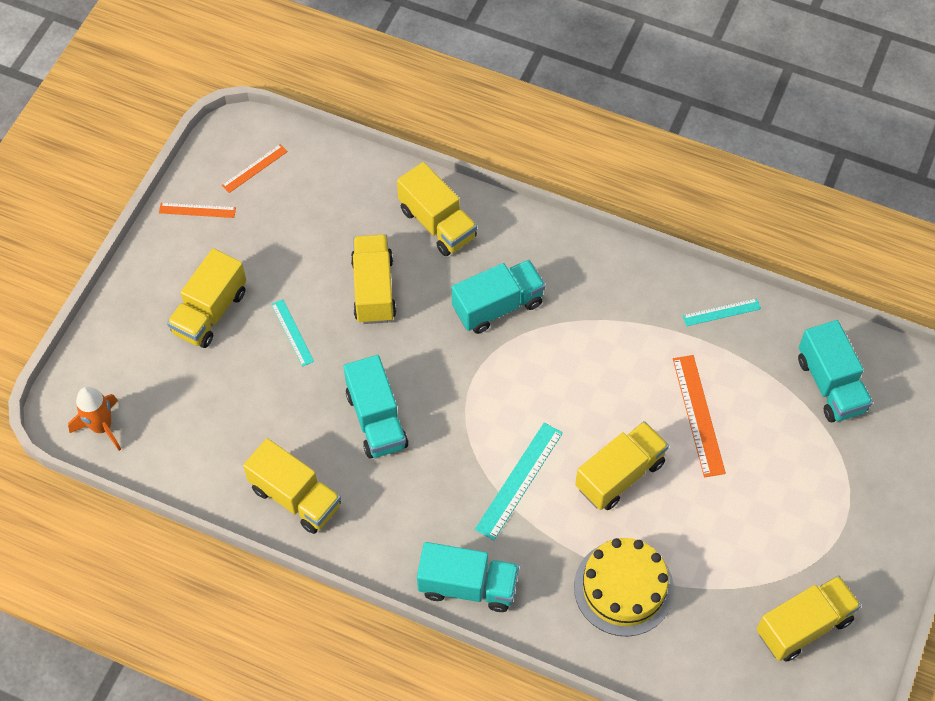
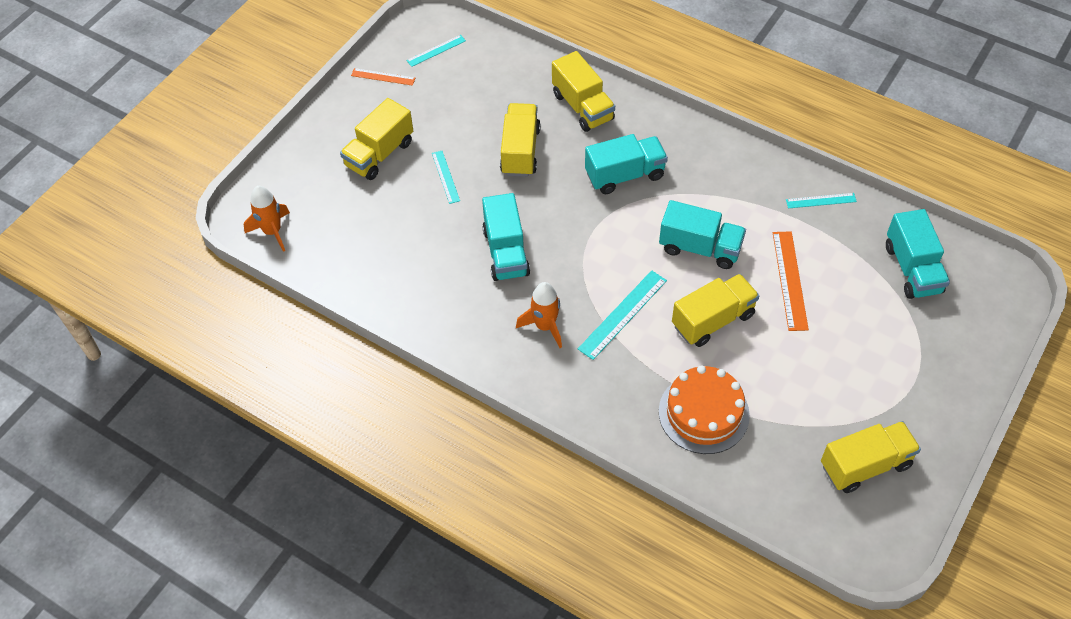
camera: 10 degrees right, 5 degrees down
orange ruler [221,144,288,193] -> turquoise ruler [406,35,466,67]
yellow truck [243,438,341,534] -> none
turquoise truck [417,542,519,612] -> turquoise truck moved to [659,200,746,269]
yellow cake [574,538,674,636] -> orange cake [659,365,750,454]
none -> orange rocket [516,282,562,348]

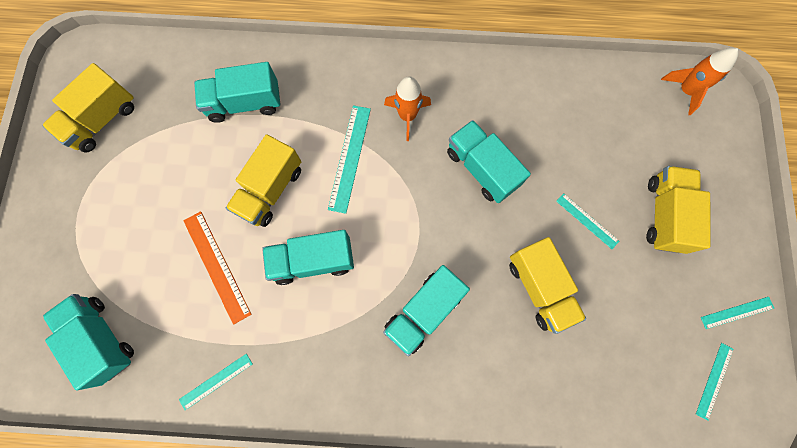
camera: 150 degrees right, 20 degrees up
orange ruler [351,68,415,86] -> turquoise ruler [701,297,774,329]
yellow truck [552,51,615,132] -> none
orange cake [659,365,750,454] -> turquoise truck [194,62,280,123]

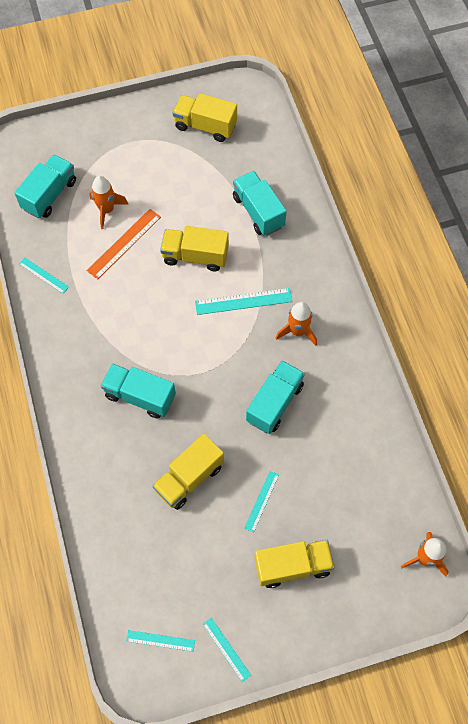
camera: 70 degrees right, 10 degrees down
turquoise truck [262,230,354,285] -> none
none -> orange rocket [90,176,128,229]

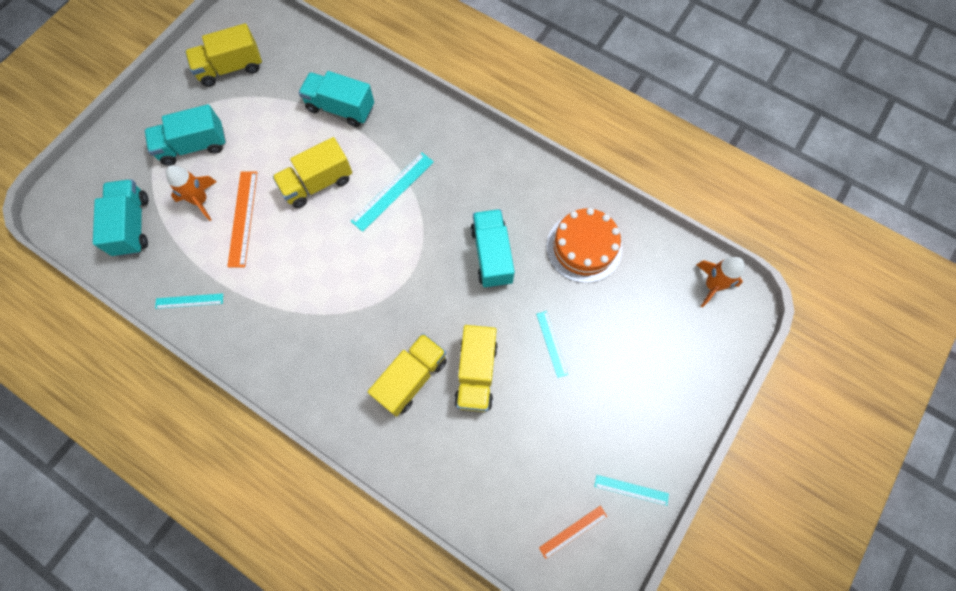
camera: 40 degrees left, 5 degrees up
turquoise truck [101,363,176,419] -> turquoise truck moved to [144,104,226,166]
turquoise ruler [126,630,195,652] -> orange ruler [539,506,607,559]
yellow truck [254,540,335,588] -> yellow truck moved to [368,333,447,417]
orange rocket [276,302,317,346] -> none
none -> orange cake [547,208,622,283]

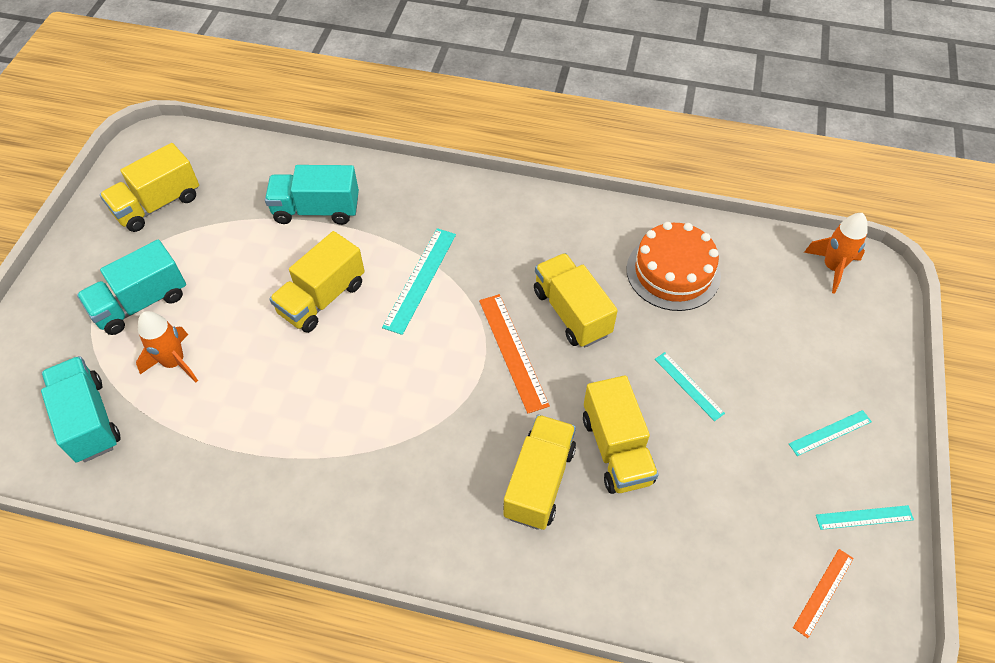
camera: 20 degrees left, 15 degrees down
turquoise ruler [155,293,223,309] -> turquoise ruler moved to [789,410,872,456]
orange ruler [227,172,258,267] -> orange ruler moved to [479,294,550,413]
turquoise truck [471,209,515,288] -> yellow truck [534,253,618,347]

